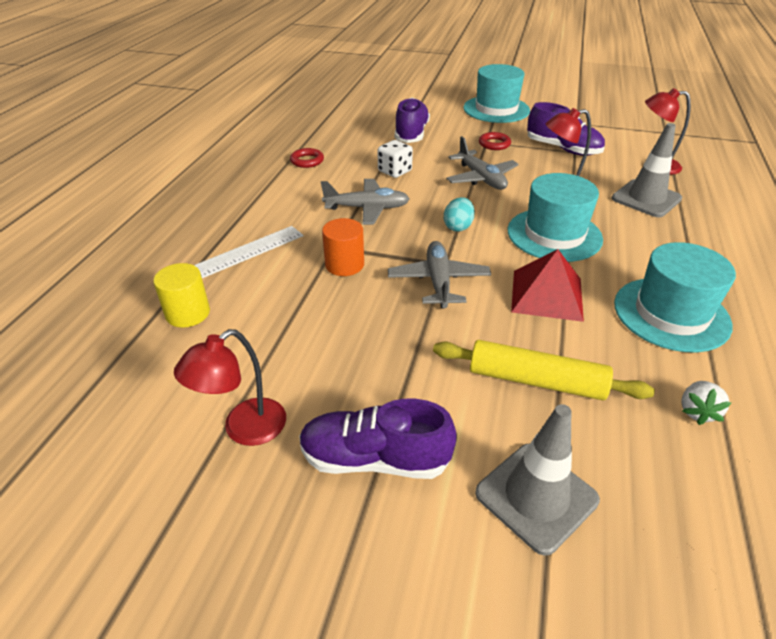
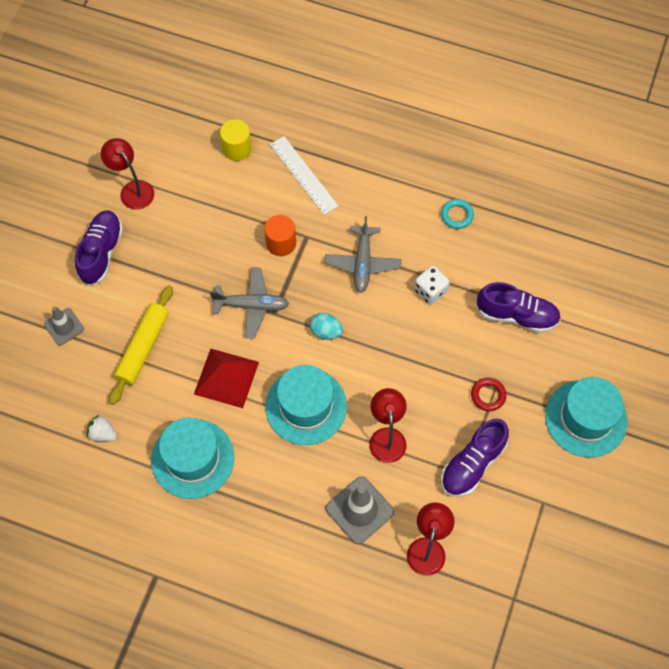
camera: 95 degrees right, 25 degrees up
red ring [290,148,324,168] -> turquoise ring [441,199,474,229]
grey plane [446,136,519,190] -> none
grey traffic cone [475,404,600,556] -> grey traffic cone [44,306,84,346], size x0.63

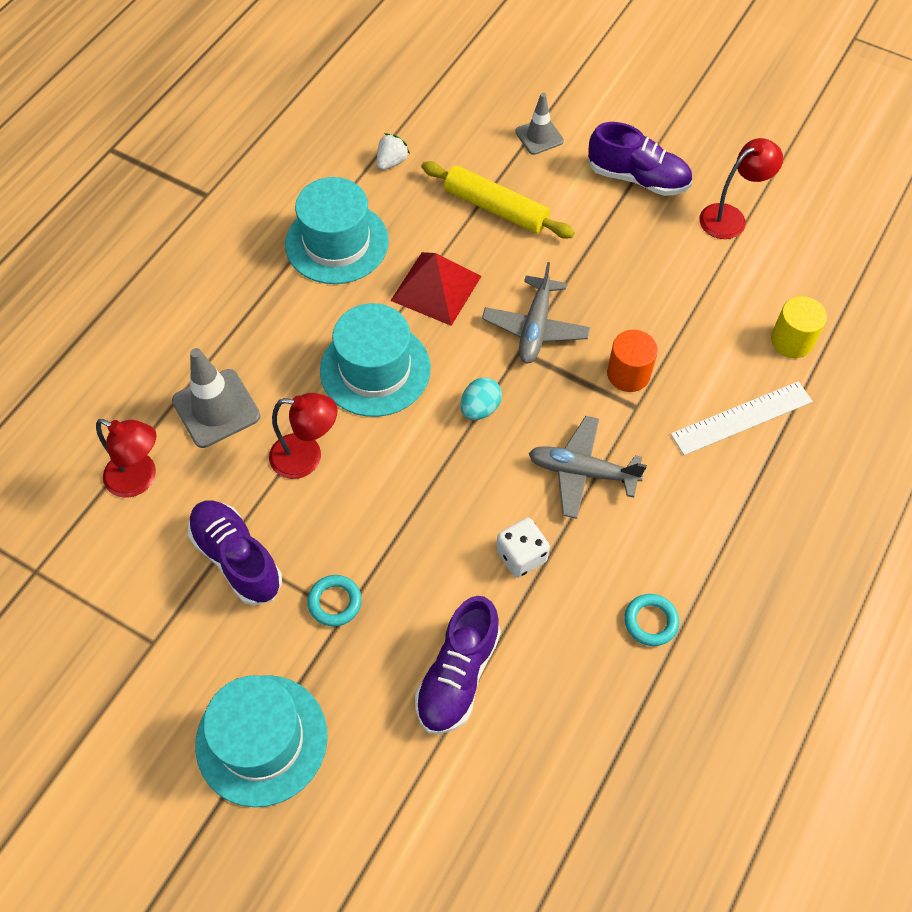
camera: 100 degrees right, 5 degrees down
red ring [471,378,507,411] -> turquoise ring [307,575,362,626]

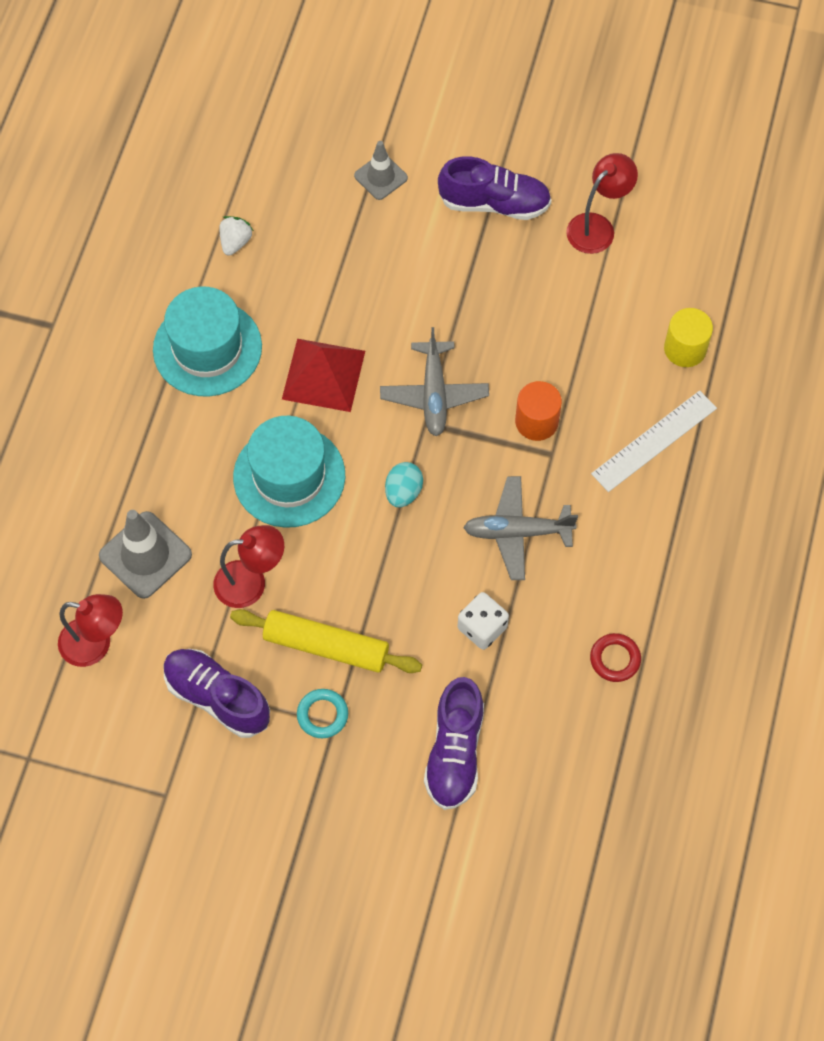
camera: 15 degrees left, 5 degrees up
turquoise hat [195,675,328,807] -> none
yellow rolling pin [421,161,575,238] -> yellow rolling pin moved to [230,609,422,673]
turquoise ring [624,594,679,646] -> red ring [590,633,641,682]

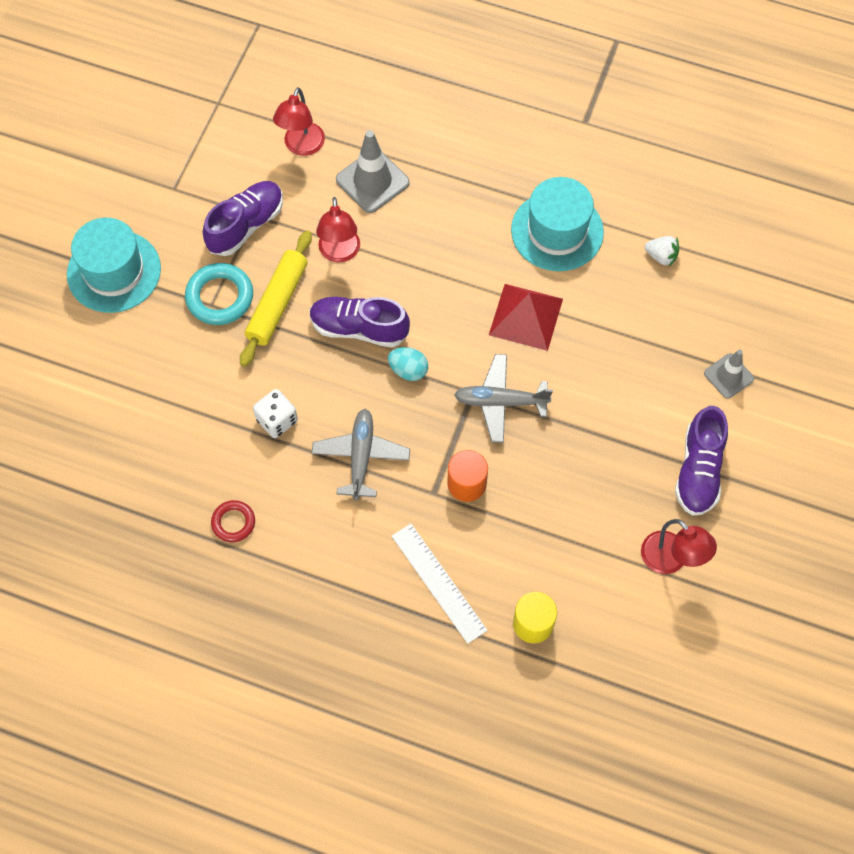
camera: 95 degrees right, 0 degrees up
turquoise hat [233,416,345,528] -> turquoise hat moved to [67,218,161,313]
turquoise ring [297,689,348,739] -> turquoise ring [185,263,253,325], size x1.66
purple shoe [424,677,484,810] -> purple shoe moved to [310,297,410,347]

